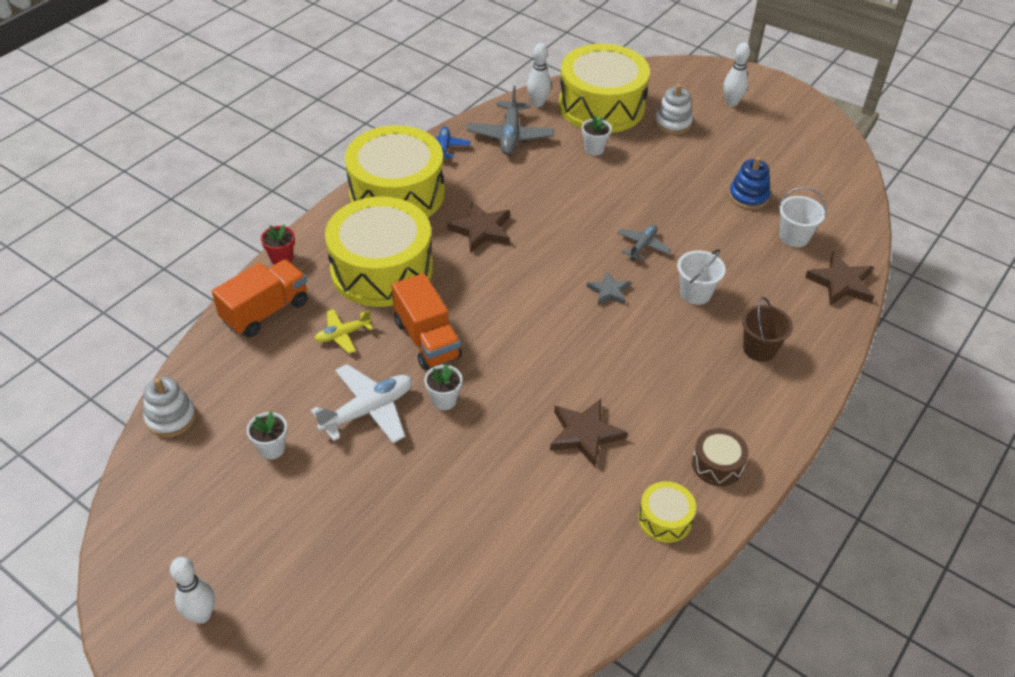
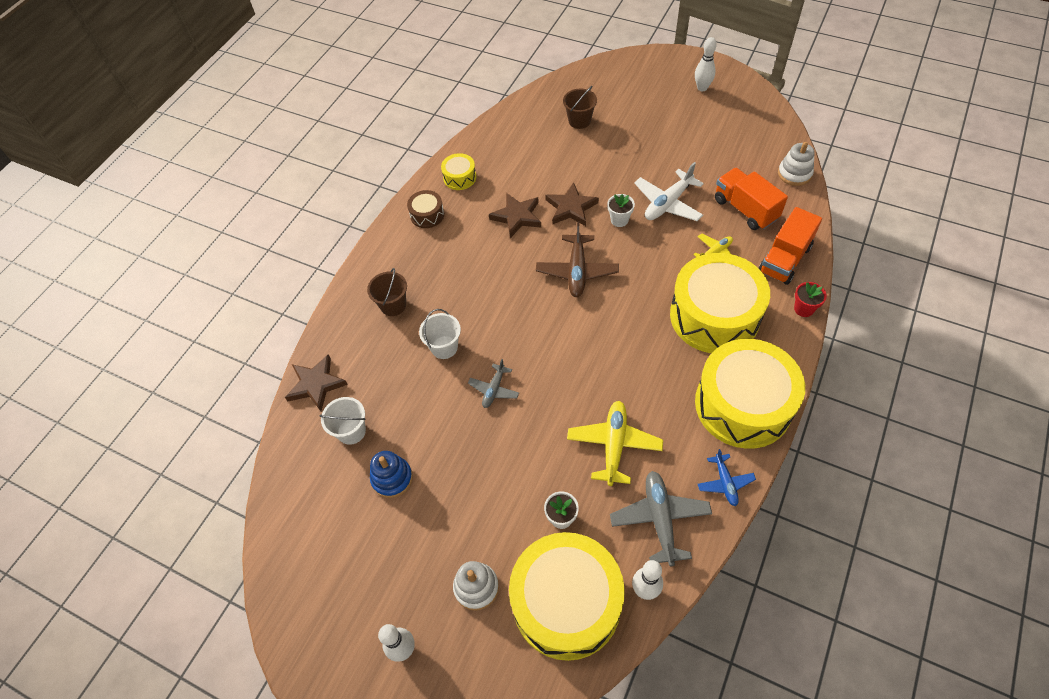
camera: 175 degrees right, 10 degrees up
white flower pot [247,412,287,459] -> none
orange truck [392,273,462,370] -> orange truck moved to [715,168,788,230]
brown star [447,202,510,253] -> brown star moved to [545,182,599,226]
grey star [587,271,631,305] -> none
none -> brown plane [536,221,619,297]
none -> brown bucket [563,86,597,129]
none -> yellow plane [567,401,663,486]

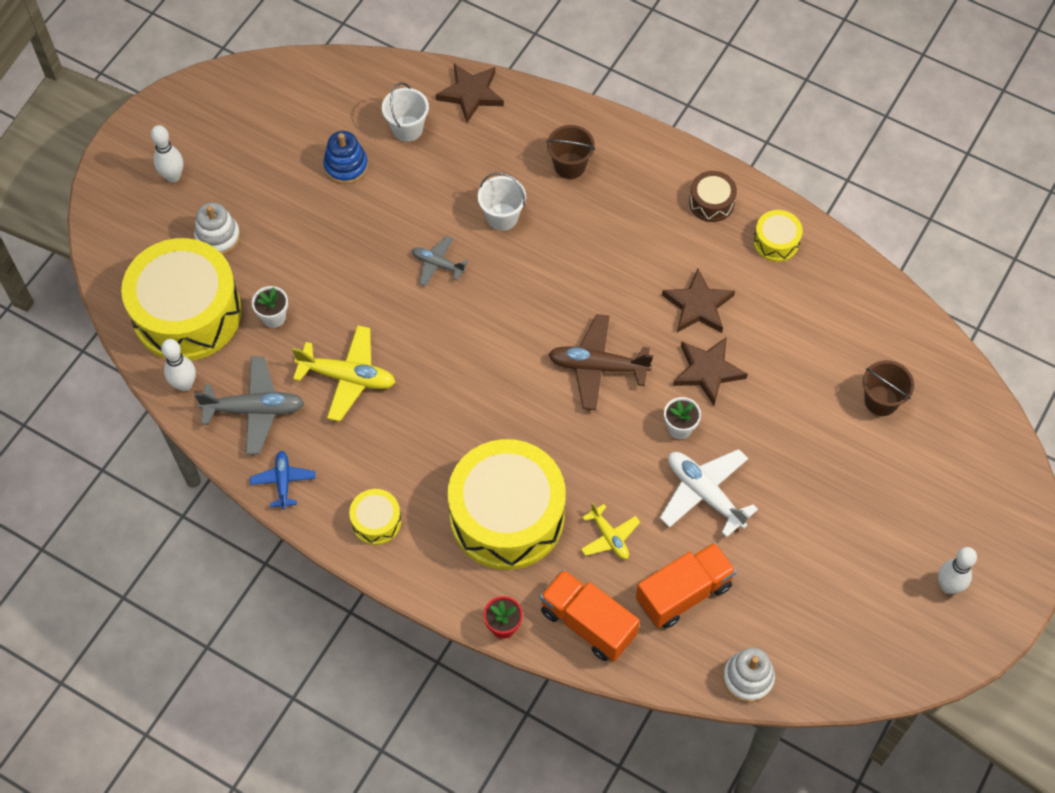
camera: 90 degrees right, 5 degrees up
yellow drum [695,339,805,449] -> yellow drum [349,489,401,545], size x0.43
blue plane [698,449,756,506] -> blue plane turned 90 degrees clockwise [250,451,315,509]

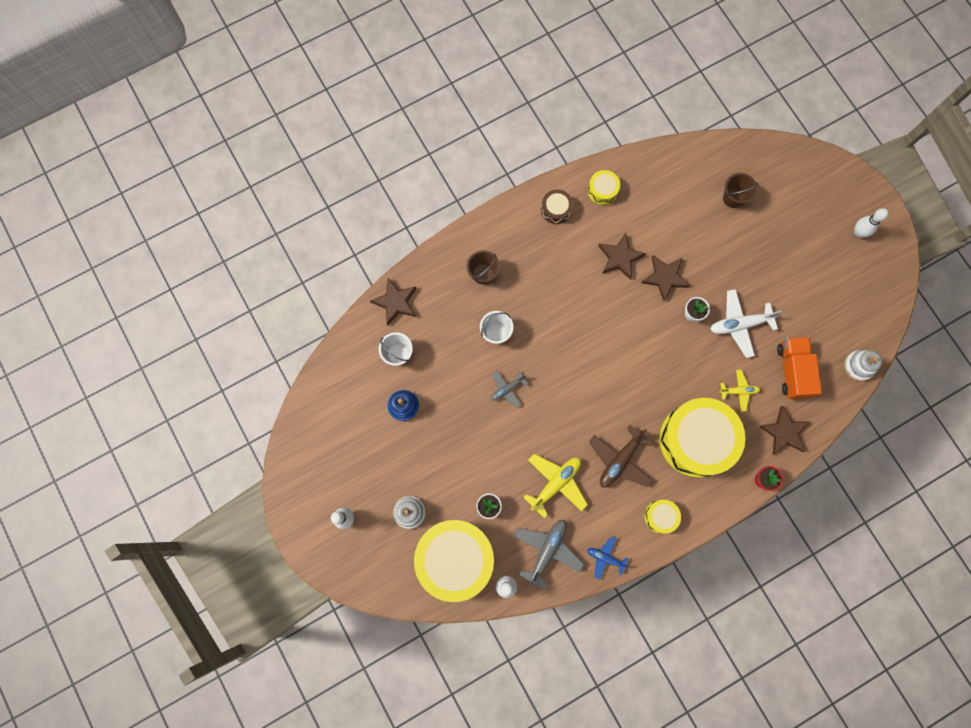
camera: 60 degrees left, 15 degrees up
orange truck [540,569,640,662] -> brown star [759,406,811,455]
brown plane [548,314,653,410] -> brown plane moved to [589,425,654,488]

